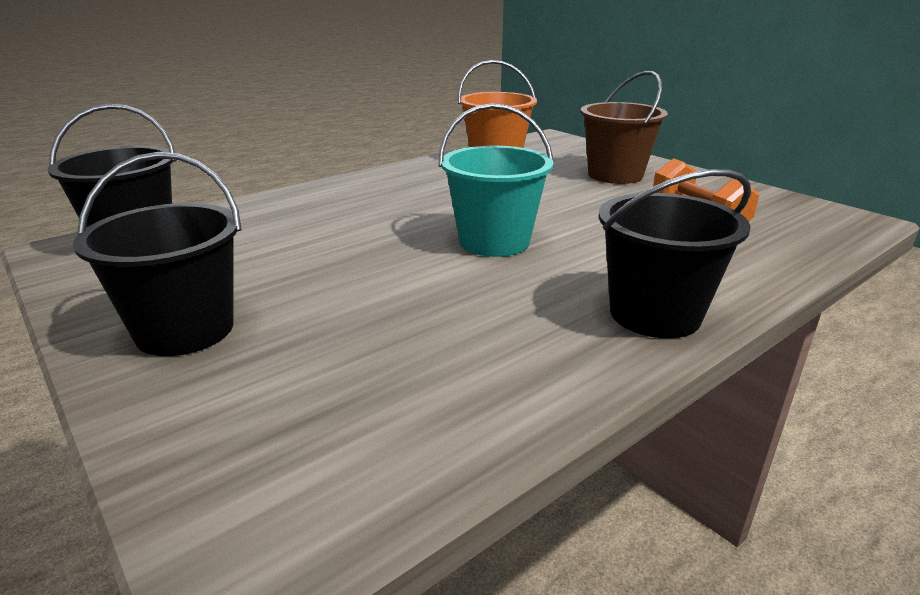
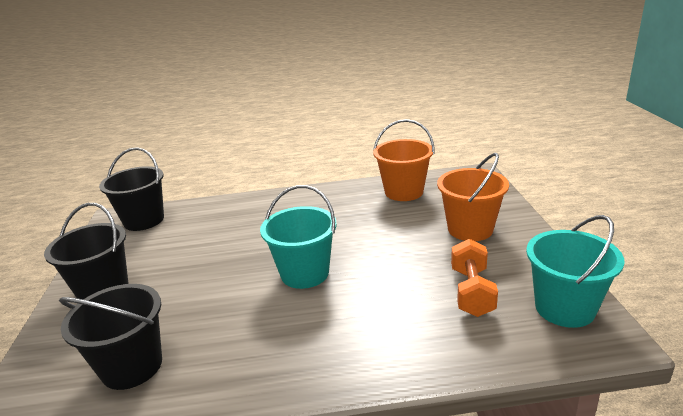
camera: 35 degrees right, 0 degrees up
brown bucket [580,71,668,184] -> orange bucket [437,153,509,241]
black bucket [599,169,751,338] -> black bucket moved to [59,284,162,390]
none -> turquoise bucket [526,215,625,328]

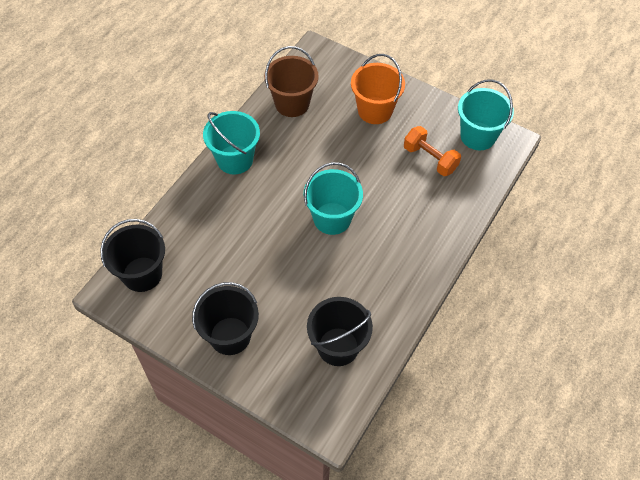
camera: 55 degrees left, 30 degrees up
orange bucket [373,119,434,201] -> brown bucket [264,46,319,117]
none -> turquoise bucket [203,111,260,174]

